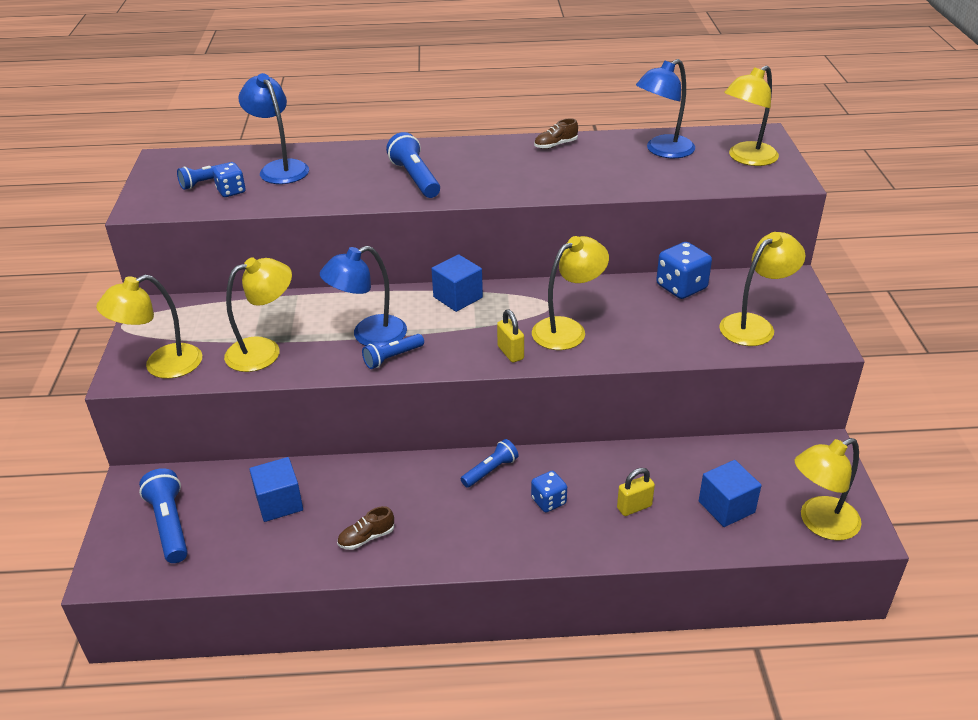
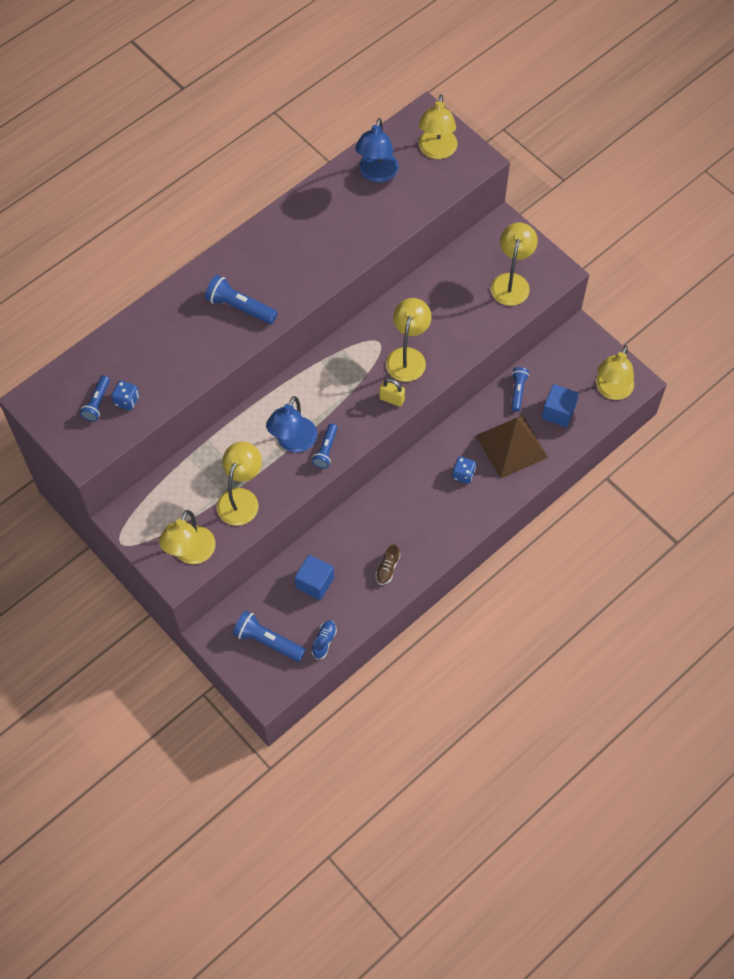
camera: 40 degrees left, 25 degrees up
blue lamp [238,73,309,184] -> none
blue cube [431,254,483,312] -> none
blue flashlight [461,439,518,488] -> blue flashlight moved to [511,367,529,412]
brown shoe [534,118,578,149] -> none
yellow padlock [617,468,655,516] -> brown pyramid [476,415,548,478]
blue dice [656,242,712,299] -> none
none -> blue shoe [312,620,337,659]

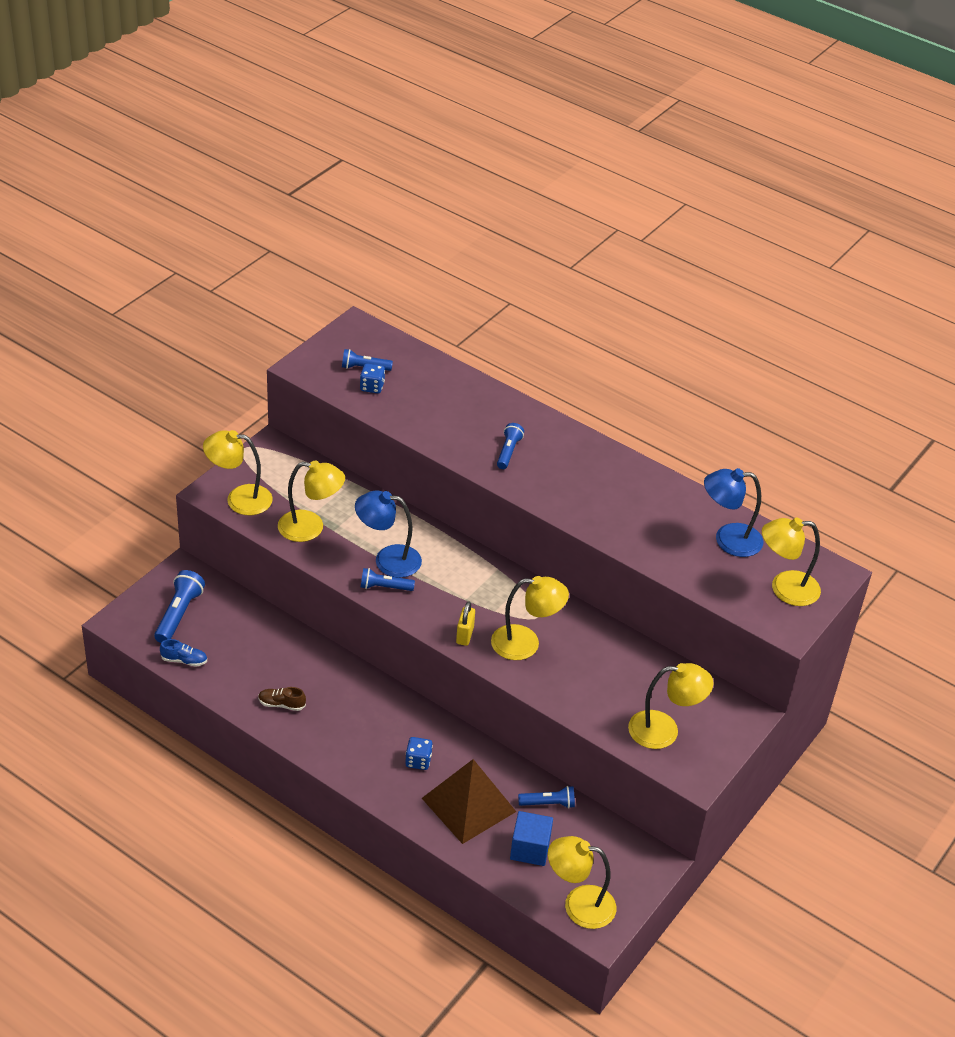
camera: 75 degrees right, 20 degrees down
blue flashlight [205,275,278,324] -> blue flashlight [497,423,524,469], size x0.65
blue cube [295,554,334,600] -> none

